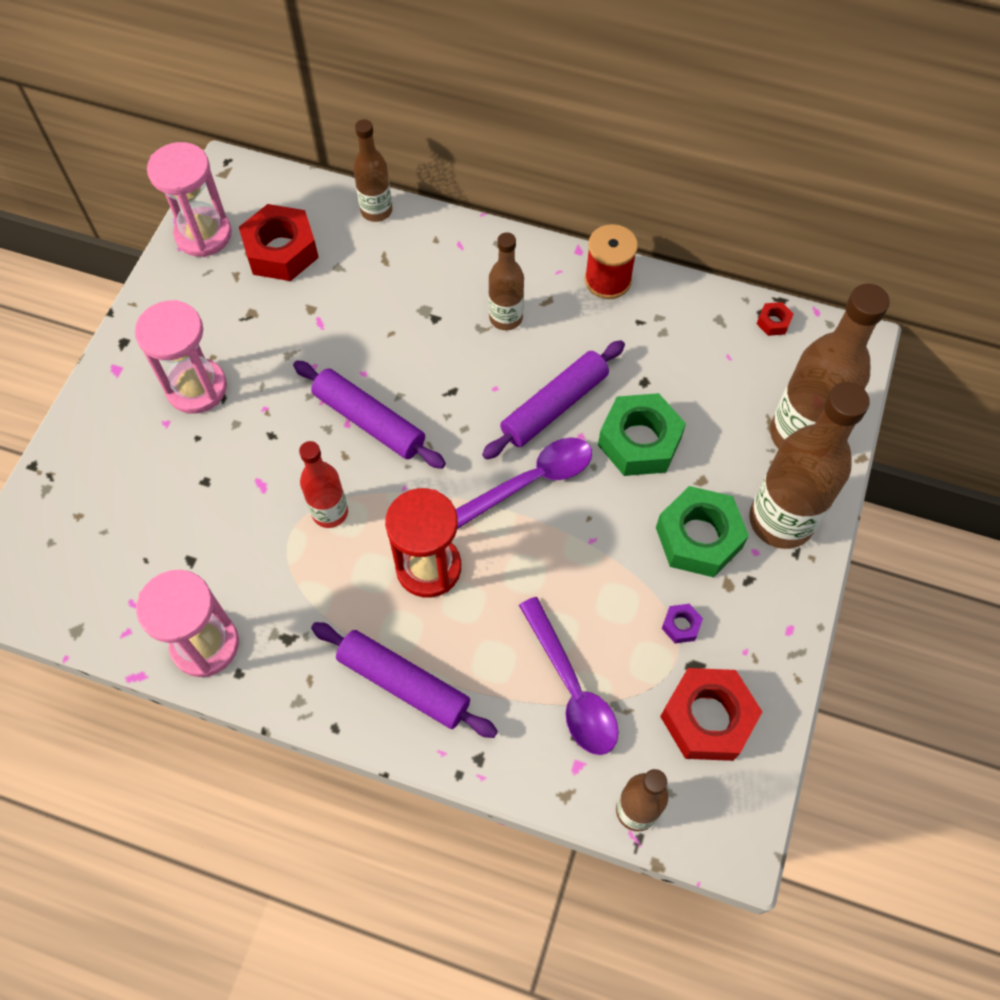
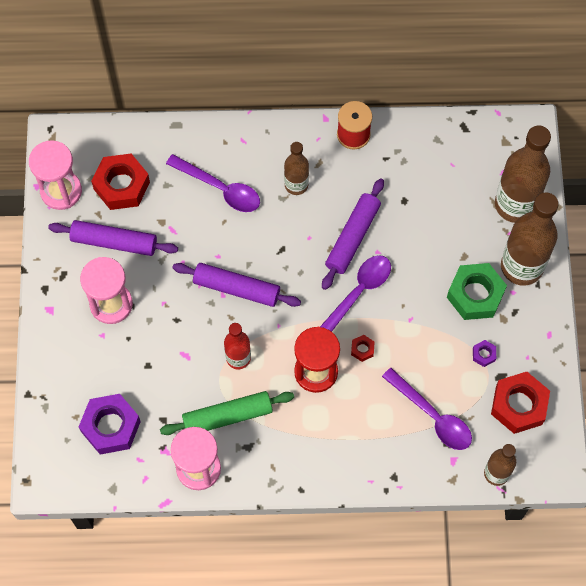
camera: 20 degrees left, 5 degrees up
purple rolling pin [311,622,498,738] -> purple rolling pin moved to [48,220,178,256]
brown bottle [353,119,392,222] -> none
green nut [598,393,686,476] -> none
red nut [757,302,794,336] -> red nut moved to [351,335,375,362]
none -> purple nut [79,394,141,455]
none -> green rolling pin [160,391,294,435]
none -> purple spoon [166,154,260,212]

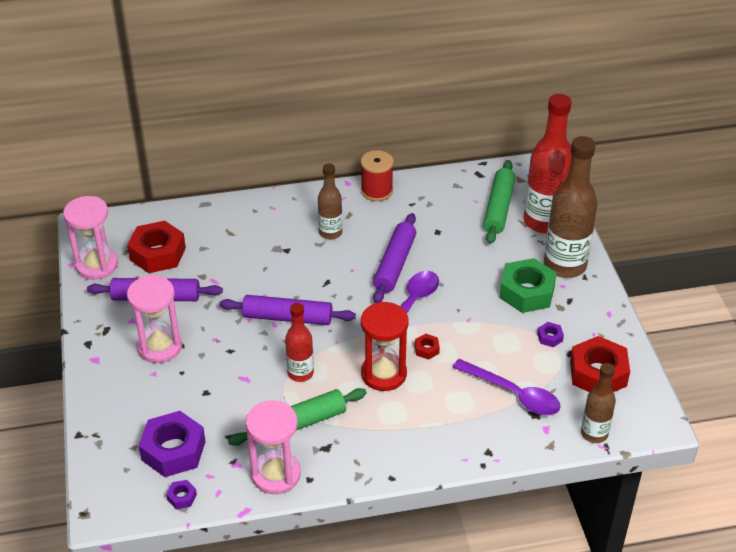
camera: 10 degrees left, 25 degrees down
purple spoon [166,154,260,212] -> none
brown bottle [495,125,551,223] -> red bottle [524,94,572,233]
none -> purple nut [166,480,197,509]
none -> green rolling pin [483,160,516,244]

